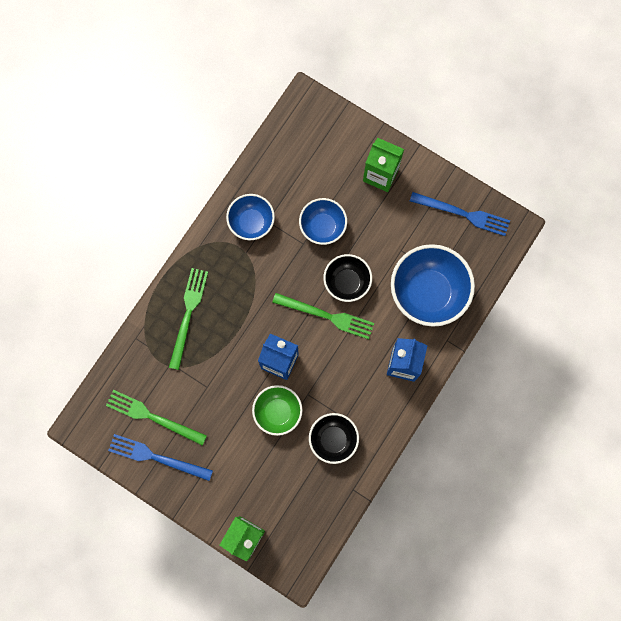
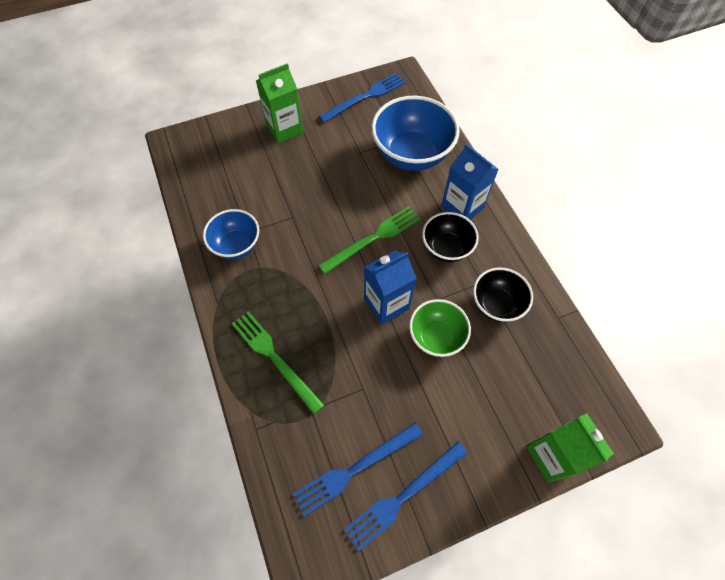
camera: 55 degrees left, 15 degrees down
green fork [106,390,207,446] -> blue fork [293,423,423,516]
blue bowl [299,198,347,245] -> none
black bowl [323,254,372,302] -> black bowl moved to [422,212,479,262]

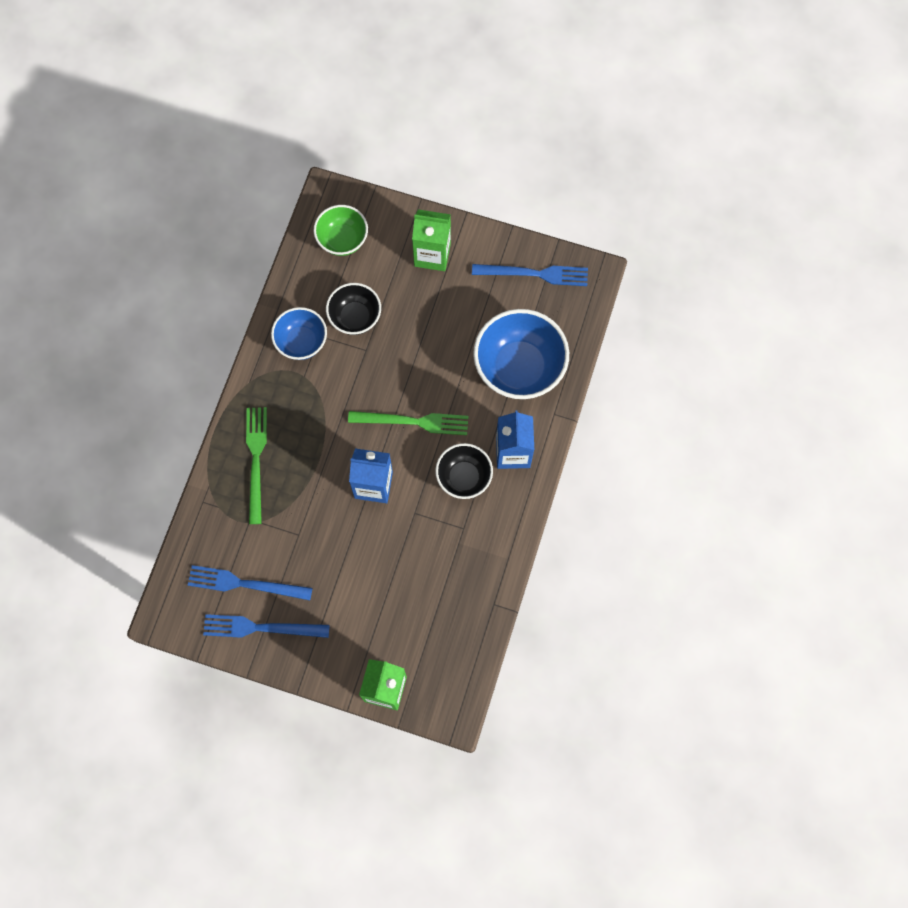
camera: 40 degrees right, 10 degrees up
green bowl [409,299,471,357] -> green bowl moved to [314,205,368,256]
black bowl [473,267,533,322] -> black bowl moved to [326,283,381,335]

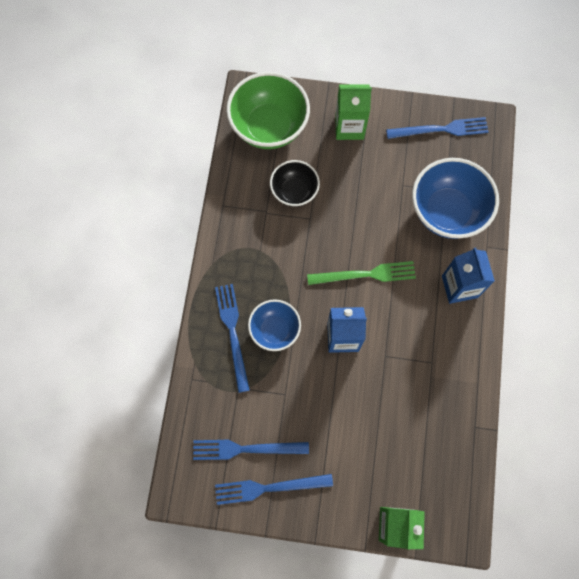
camera: 10 degrees left, 0 degrees up
green fork [246,407,267,524] -> blue fork [215,284,250,393]
blue bowl [271,307,327,360] -> blue bowl moved to [248,299,301,351]
green bowl [314,205,368,256] -> green bowl [226,72,310,149], size x1.68
black bowl [435,443,493,499] -> none

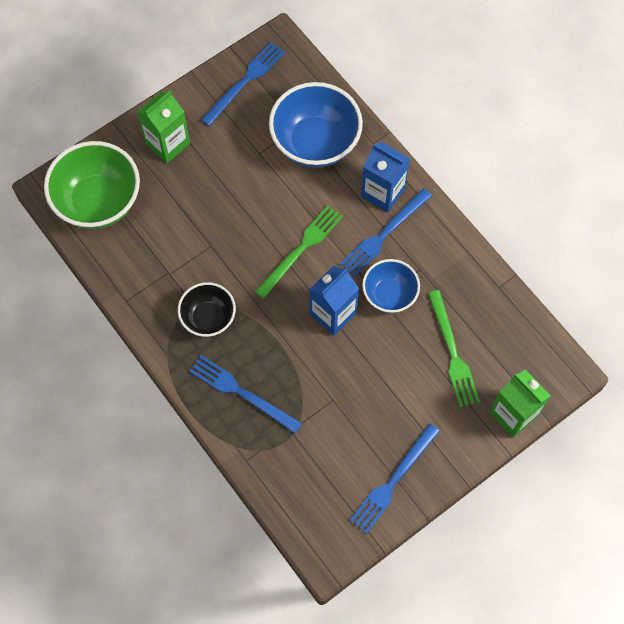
camera: 45 degrees left, 5 degrees down
blue fork [193,440,309,460] -> blue fork moved to [340,188,432,277]
blue bowl [248,299,301,351] -> blue bowl moved to [362,259,420,313]
black bowl [270,160,320,207] -> black bowl moved to [178,282,236,337]
none -> green fork [428,290,480,408]

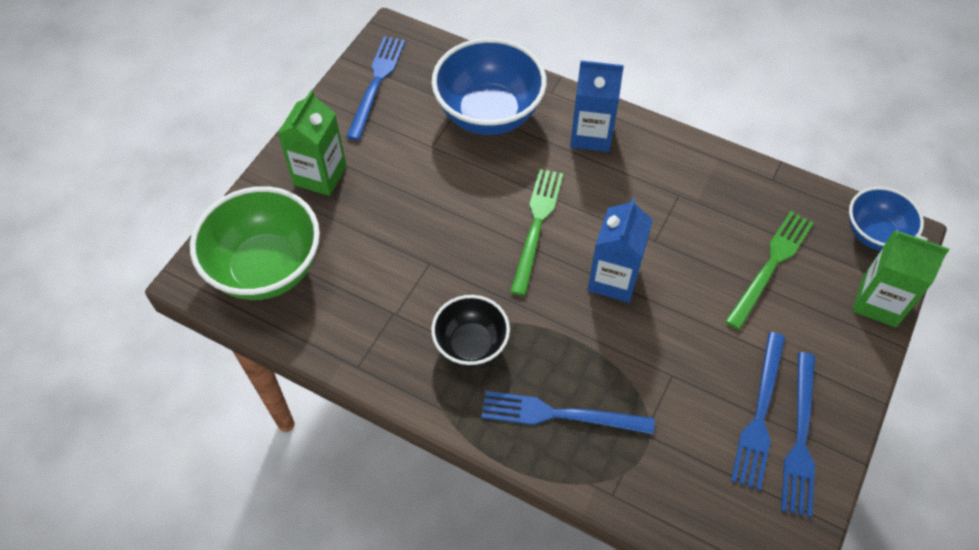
camera: 25 degrees left, 10 degrees down
blue fork [340,188,432,277] -> blue fork moved to [731,332,785,490]
blue bowl [362,259,420,313] -> blue bowl moved to [849,187,924,251]
green fork [428,290,480,408] -> green fork turned 105 degrees counterclockwise [725,211,813,330]

